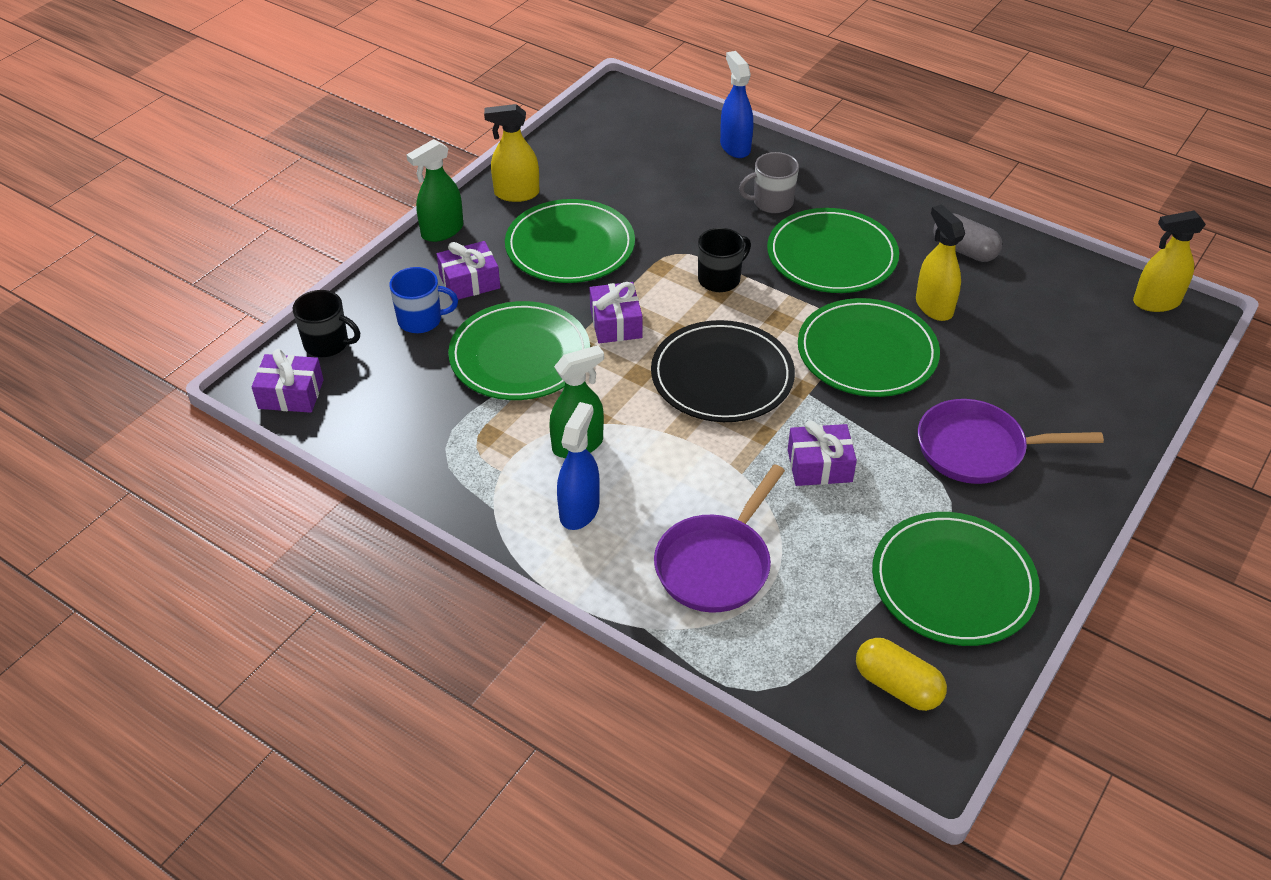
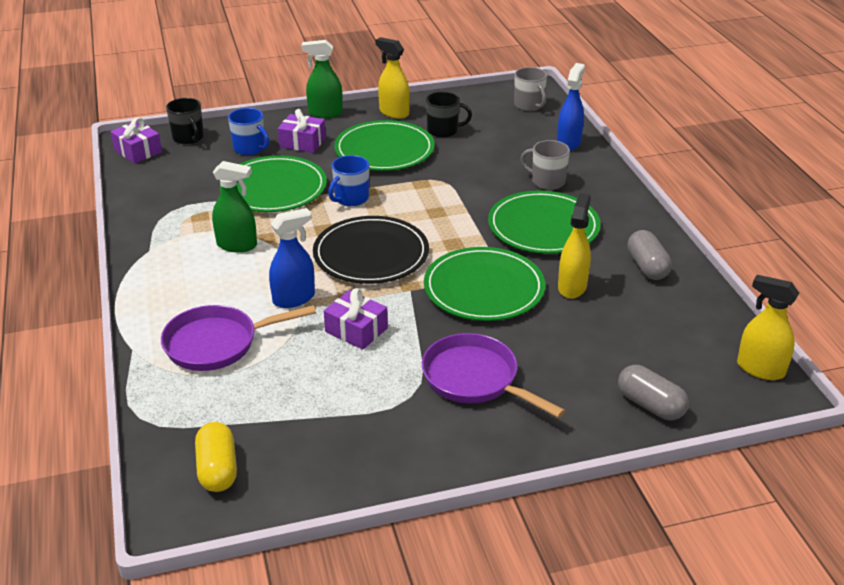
camera: 40 degrees right, 10 degrees down
blue spray bottle [557,402,600,530] -> blue spray bottle moved to [269,208,315,308]
purple gift [590,282,643,343] -> blue mug [328,155,369,206]
black mug [698,228,751,292] -> black mug moved to [426,92,472,138]
green plate [872,512,1040,646] -> none
none -> grey mug [514,67,547,111]
none -> grey capsule [618,365,689,420]

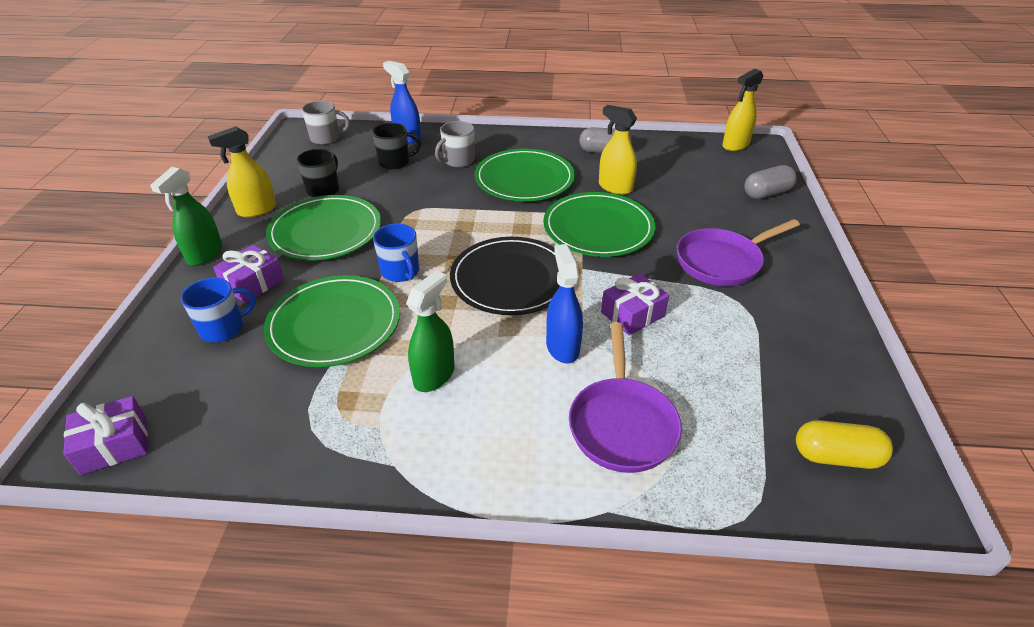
camera: 70 degrees left, 5 degrees up
black mug [166,98,204,144] -> black mug moved to [372,123,421,169]

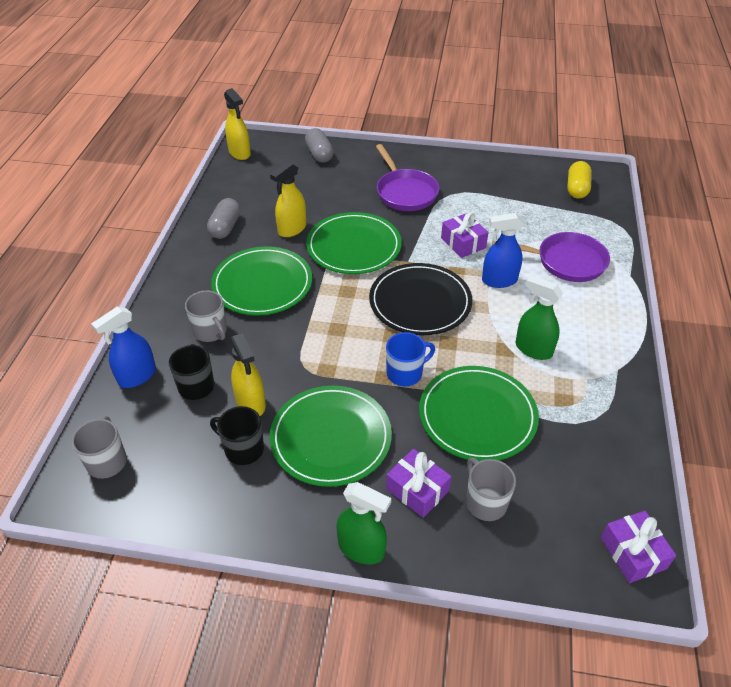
camera: 85 degrees left, 5 degrees up
blue mug [181,278,256,342] -> grey mug [466,458,516,521]
yellow spray bottle [208,126,276,218] -> yellow spray bottle moved to [230,333,266,416]

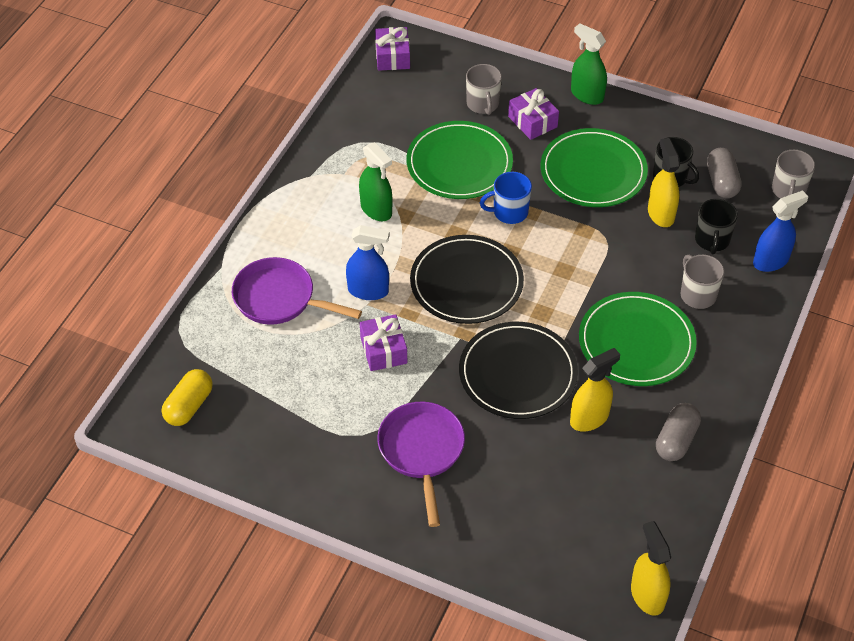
camera: 165 degrees left, 5 degrees up
grey capsule [305,128,334,163] -> grey capsule moved to [707,148,741,198]
green plate [306,212,402,274] -> black plate [459,322,578,419]

